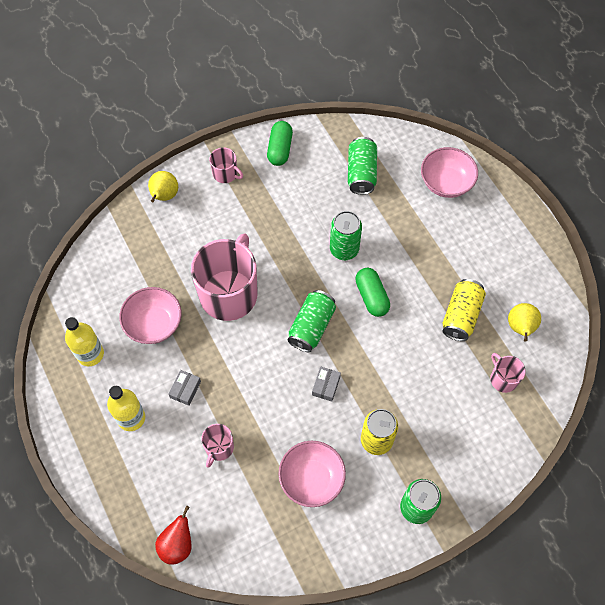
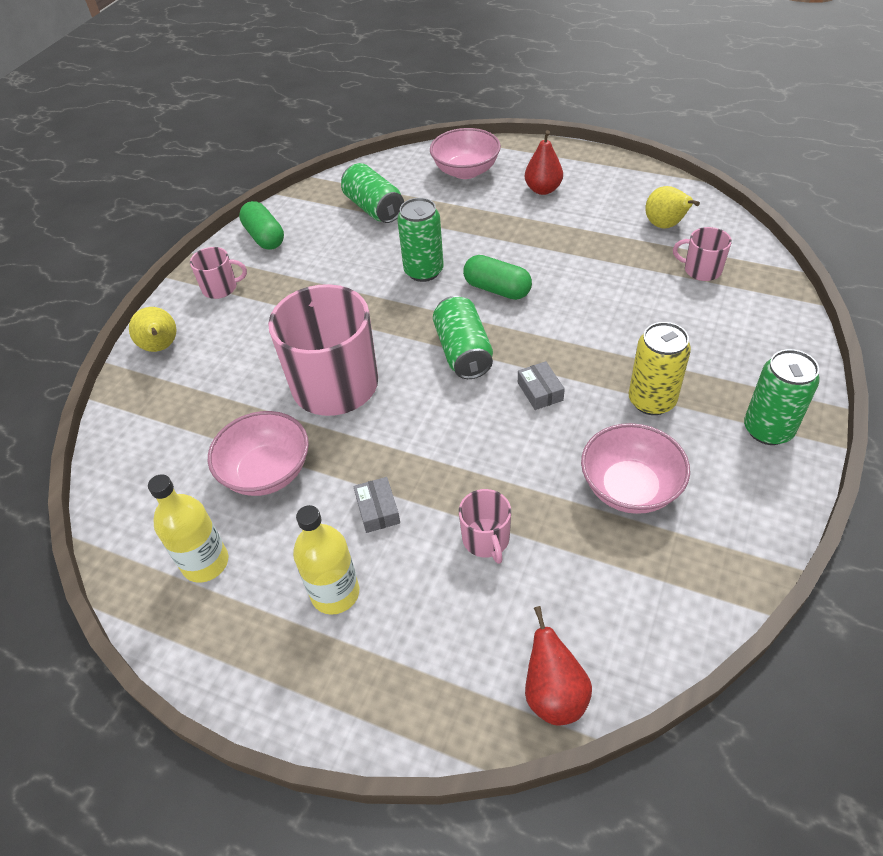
camera: 35 degrees left, 15 degrees down
yellow can [442,279,486,341] -> none
none -> red pear [525,130,563,195]

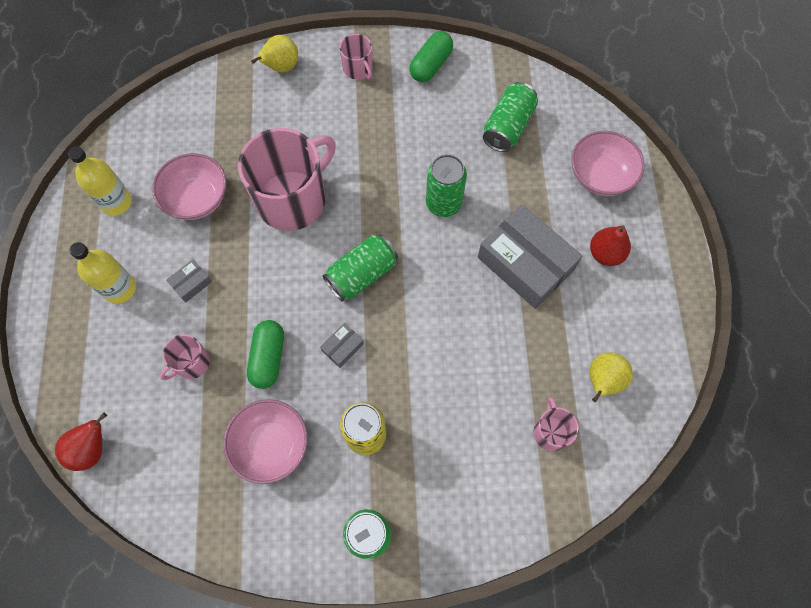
camera: 60 degrees right, 20 degrees up
green capsule [463,255,532,300] -> green capsule moved to [247,320,284,389]
none -> grey box [478,205,583,309]

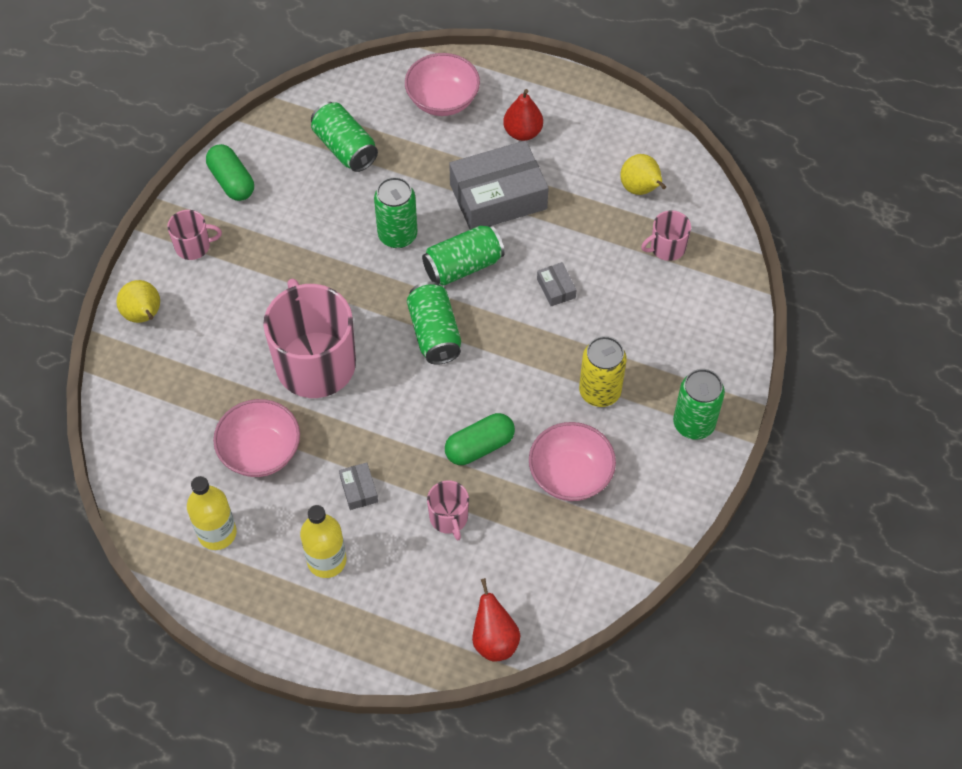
camera: 65 degrees left, 10 degrees down
green capsule [247,320,284,389] -> green capsule turned 60 degrees counterclockwise [445,413,515,465]
grey box [320,323,364,368] -> grey box moved to [537,262,576,306]
pink mug [534,397,579,451] -> pink mug turned 45 degrees counterclockwise [641,210,691,261]
none -> green can [422,225,504,286]

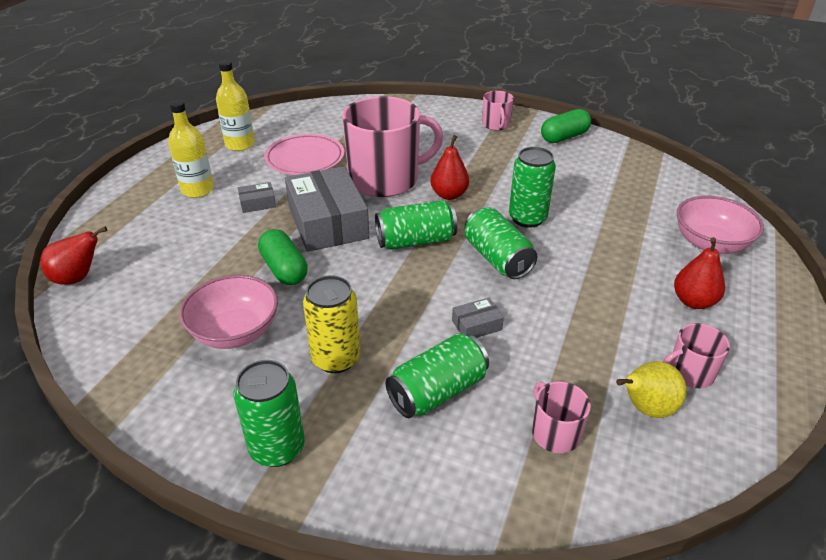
camera: 90 degrees right, 20 degrees down
yellow pear [116,280,160,323] -> none
pink bowl [213,399,300,477] -> pink plate [264,134,344,175]
green can [311,102,378,172] -> green can moved to [385,333,489,418]
pink mug [427,480,469,540] -> pink mug moved to [663,323,730,388]
grey box [449,141,549,230] -> grey box moved to [285,166,369,252]
none -> red pear [430,135,469,200]

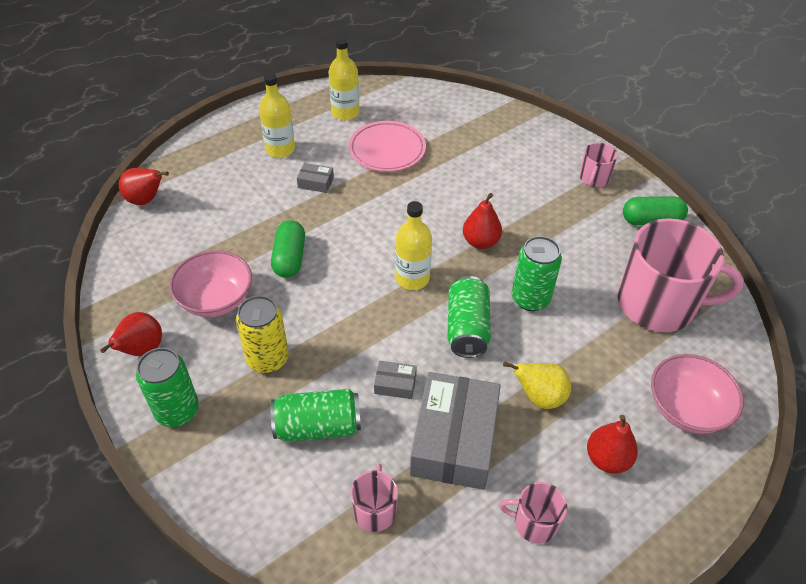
camera: 30 degrees right, 10 degrees up
grey box [285,166,369,252] -> grey box moved to [410,372,501,490]
pink mug [342,96,443,197] -> pink mug moved to [618,218,744,332]
green can [375,200,457,250] -> yellow bottle [395,201,432,290]
yellow pear [616,361,687,418] -> yellow pear moved to [503,361,571,409]
none -> red pear [100,312,162,356]

